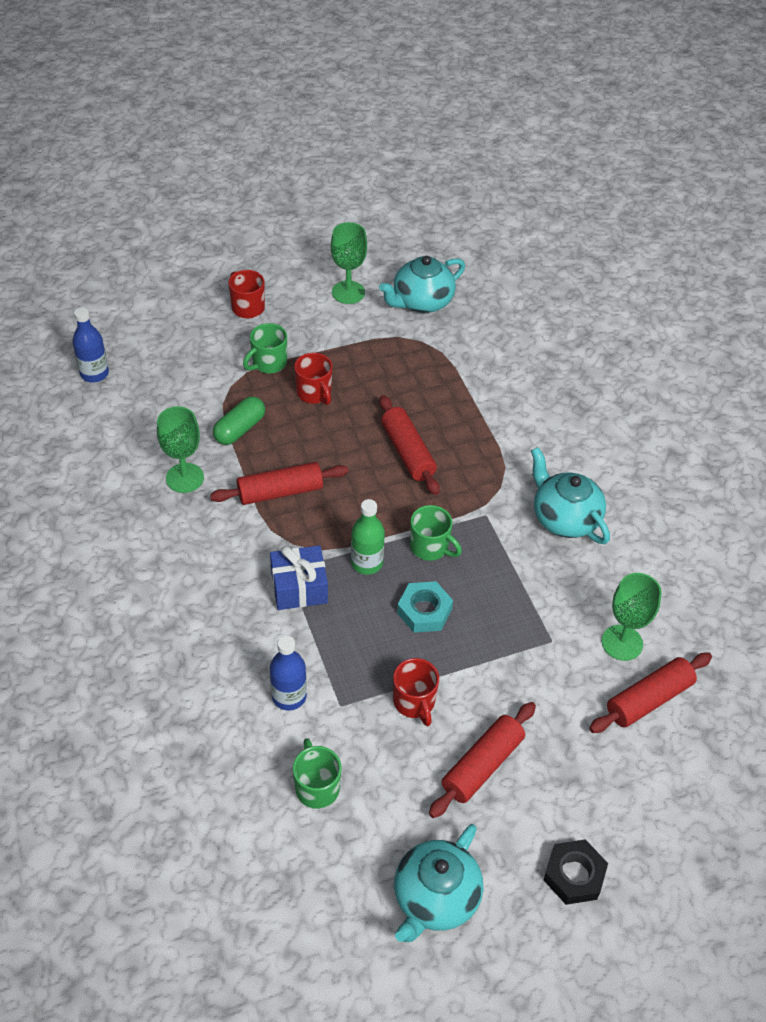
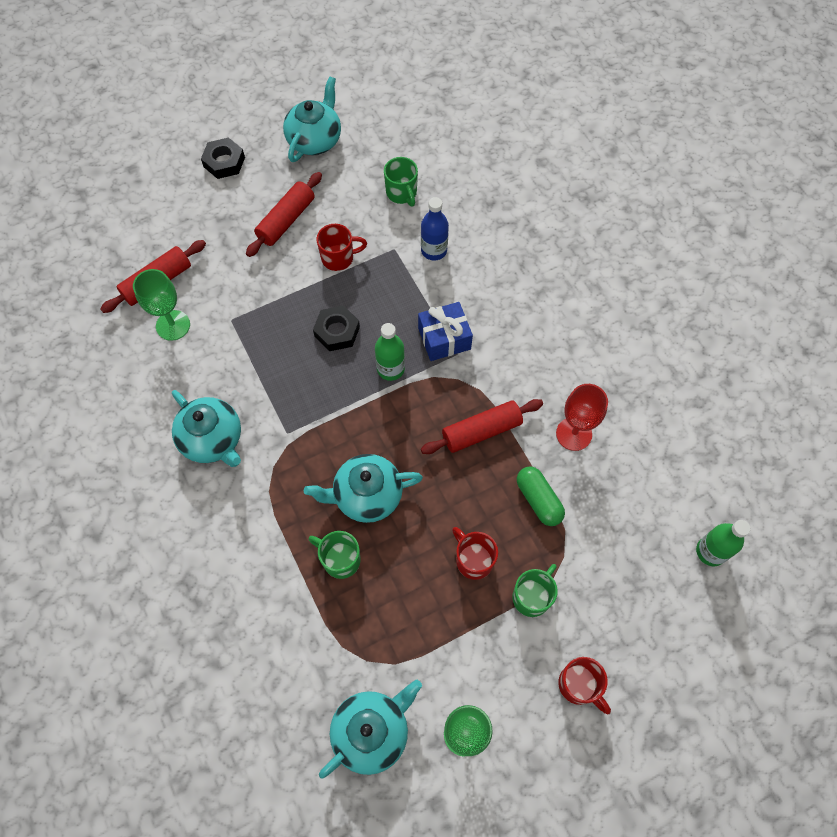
camera: 175 degrees right, 15 degrees up
blue bottle [73,307,109,382] -> green bottle [696,520,750,566]
green goblet [157,406,204,493] -> red goblet [556,384,608,451]
green capsule [213,396,265,445] -> green capsule turned 60 degrees counterclockwise [517,466,565,526]
red rolling pin [379,395,440,495] -> turquoise teapot [304,454,423,523]
red mug [393,658,439,726] -> red mug turned 105 degrees clockwise [317,224,367,271]
turquoise nut [397,581,453,633] -> black nut [313,305,360,351]
green mug [410,505,462,561] -> green mug moved to [308,531,360,579]

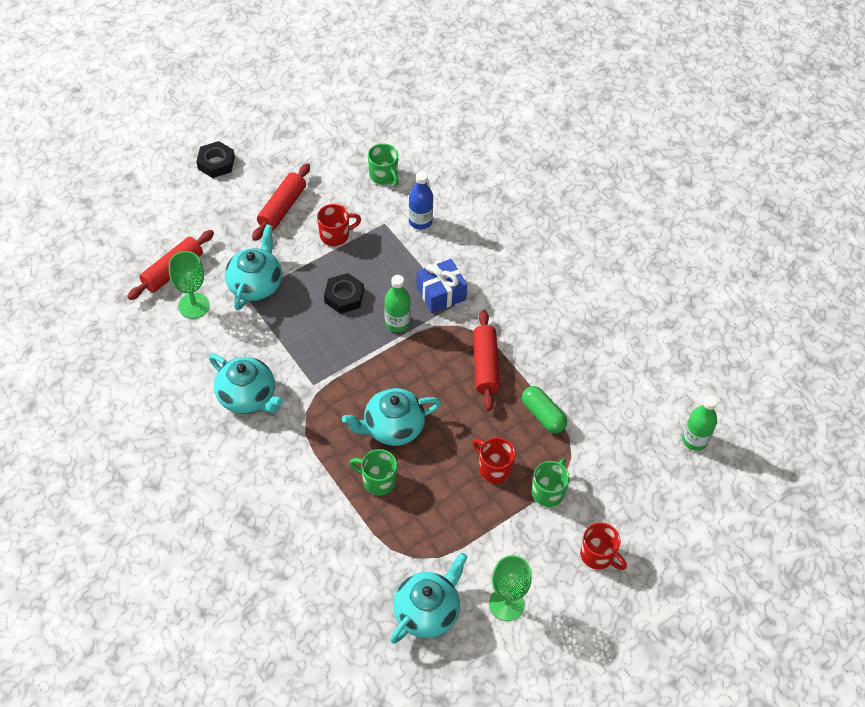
camera: 10 degrees left, 10 degrees down
turquoise teapot [283,76,341,162] -> turquoise teapot moved to [225,224,282,310]
red rolling pin [421,399,543,454] -> red rolling pin turned 60 degrees counterclockwise [473,310,500,411]
red goblet [556,384,608,451] -> none

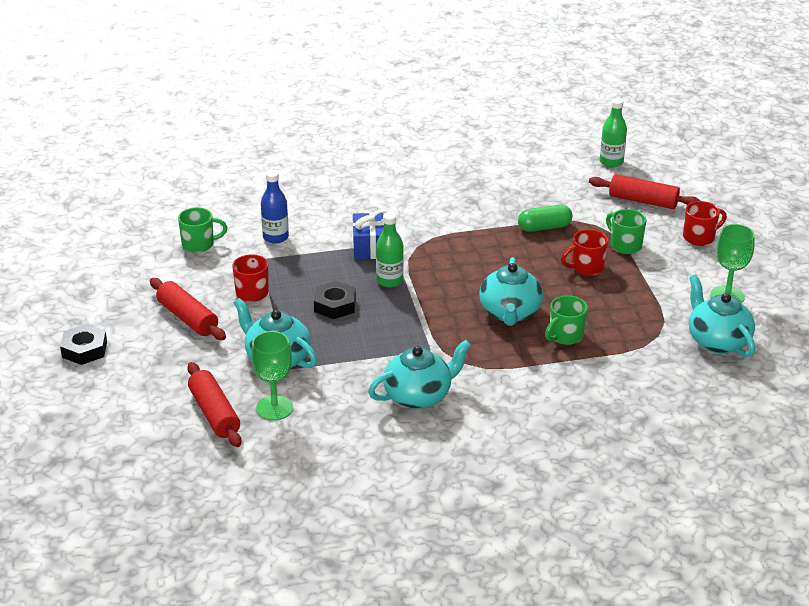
camera: 65 degrees left, 20 degrees down
red rolling pin [473,310,500,411] -> red rolling pin moved to [589,174,700,209]

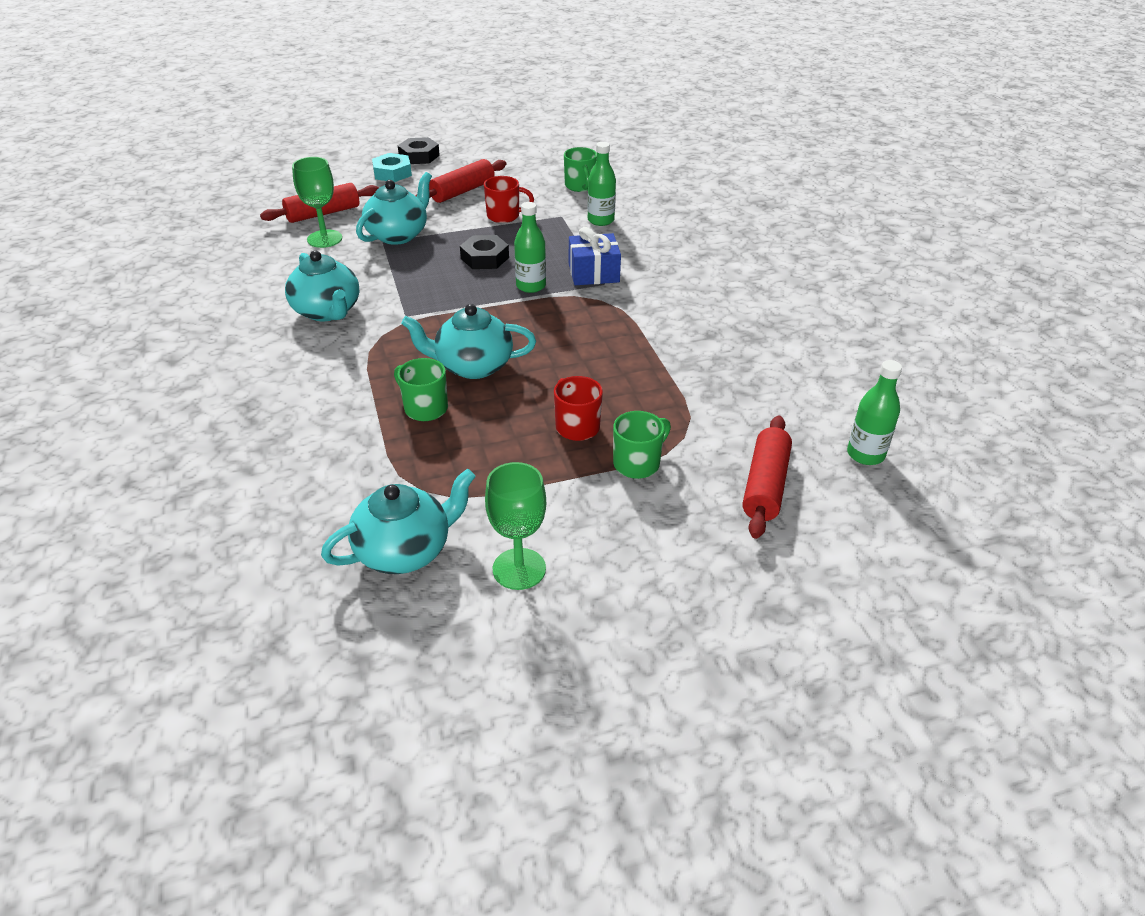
camera: 85 degrees right, 5 degrees up
blue bottle [261,170,289,244] -> green bottle [587,142,616,226]
green capsule [518,205,573,232] -> none
red mug [683,201,727,246] -> none
none -> turquoise nut [372,153,412,182]

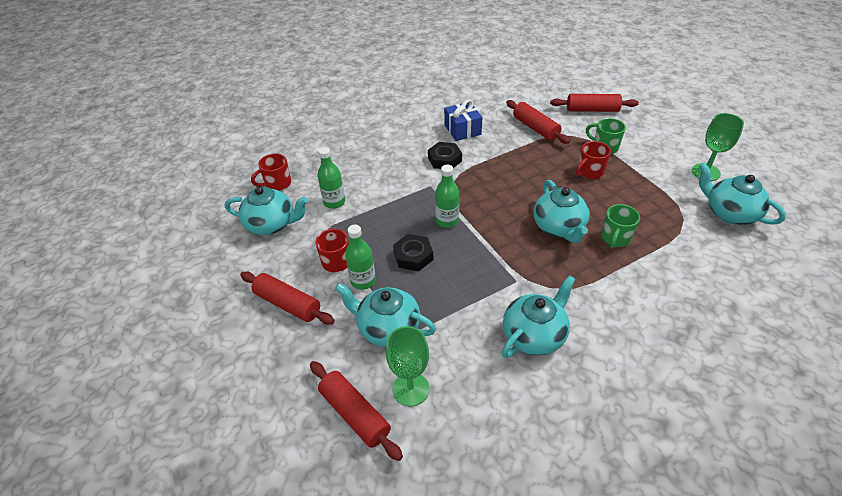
camera: 100 degrees left, 5 degrees up
turquoise nut [372,153,412,182] -> none
black nut [398,137,440,164] -> black nut moved to [428,142,462,169]
green mug [564,147,597,192] -> turquoise teapot [225,186,308,235]
blue gift [569,227,621,285] -> blue gift moved to [444,100,482,141]
green bottle [847,360,902,465] -> green bottle moved to [345,225,376,290]
none -> red mug [251,153,291,191]
none -> red rolling pin [506,100,570,144]

